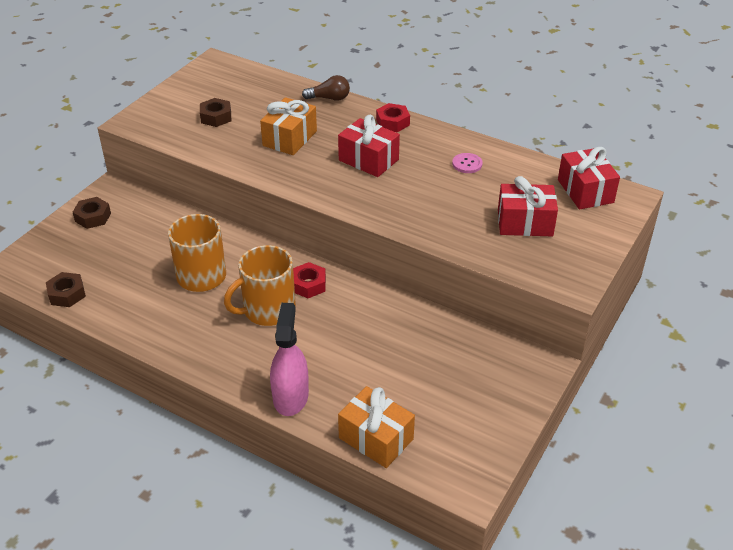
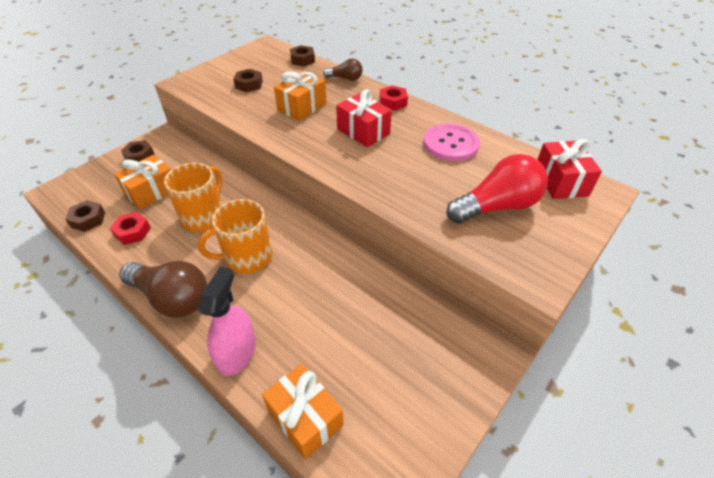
camera: 10 degrees right, 5 degrees up
red nut [293,262,326,298] -> red nut moved to [110,212,151,245]
pink button [452,153,483,173] -> pink button [423,124,480,162], size x2.01
red gift [498,176,558,236] -> red light bulb [446,154,548,224]
none -> orange gift [114,155,171,209]
none -> brown light bulb [119,261,207,318]
none -> brown nut [290,45,315,66]

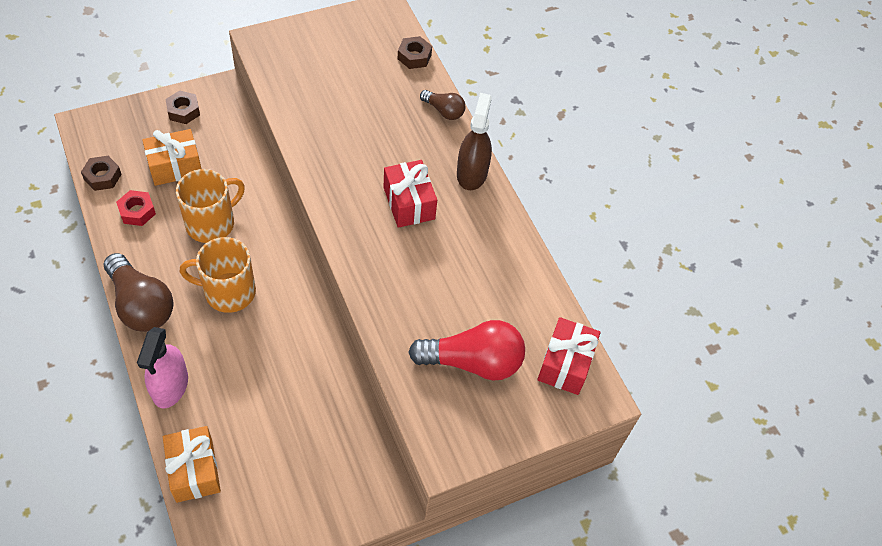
camera: 20 degrees right, 10 degrees up
pink spray bottle [199,267,256,376] -> pink spray bottle turned 150 degrees clockwise [137,327,188,408]
brown nut [233,69,263,92] -> none
orange gift [274,71,327,121] -> none
red nut [379,85,408,111] -> brown spray bottle [457,93,492,190]
pink button [423,124,480,162] -> none

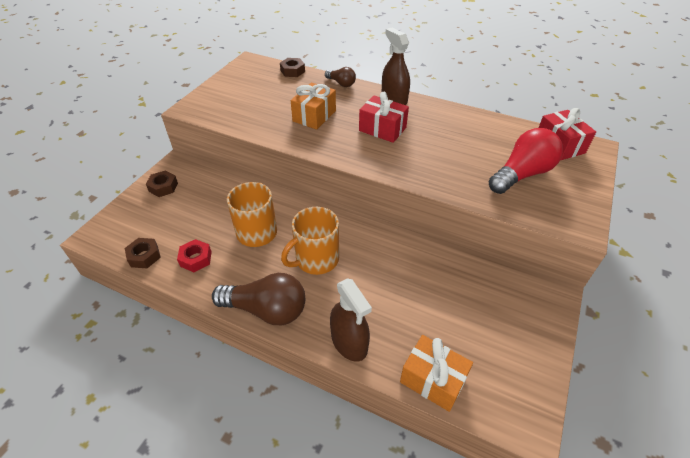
camera: 35 degrees left, 10 degrees down
pink spray bottle [137,327,188,408] -> brown spray bottle [330,278,372,362]
orange gift [142,129,201,186] -> orange gift moved to [291,83,336,130]
brown light bulb [420,90,465,120] -> brown light bulb turned 45 degrees clockwise [325,67,356,87]

